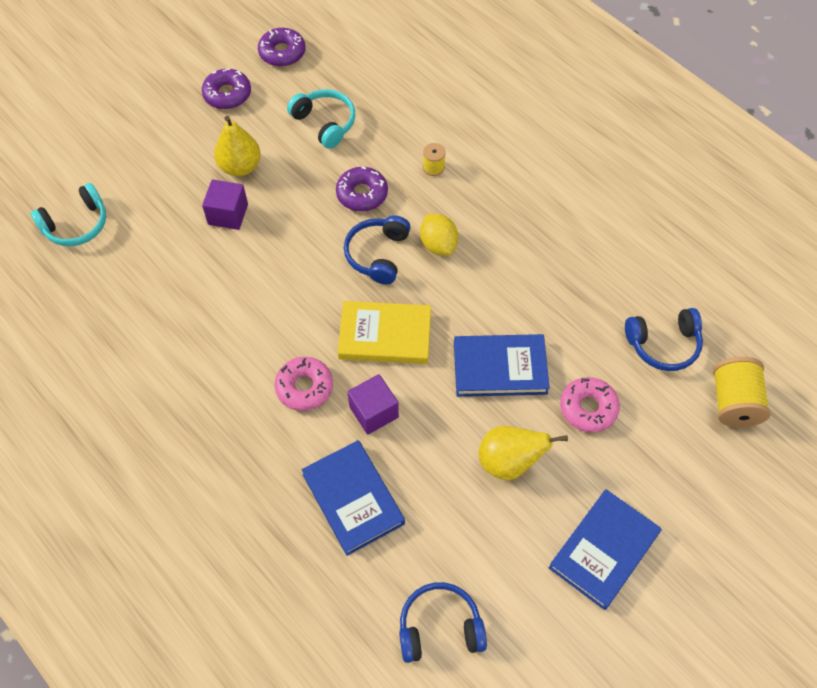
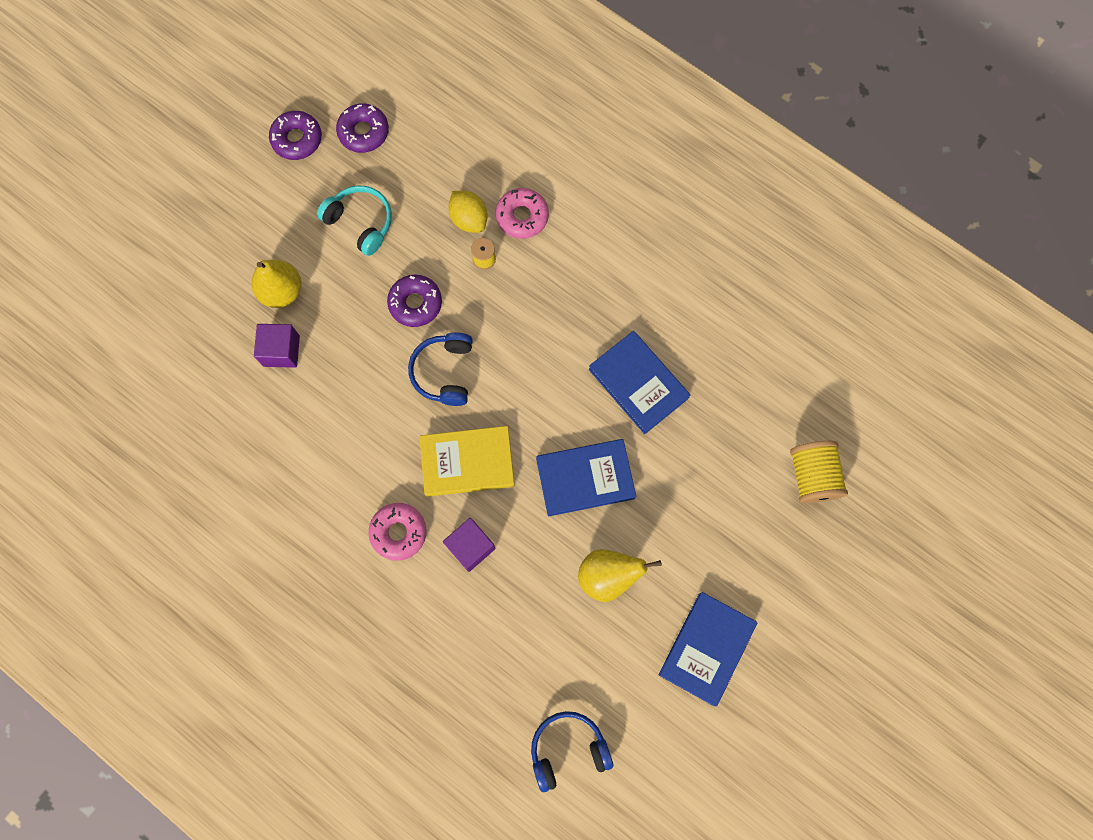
camera: 10 degrees left, 15 degrees up
turquoise headphones [30,183,106,246] -> none
purple donut [202,69,251,109] -> purple donut moved to [336,103,389,153]
blue book [301,440,405,556] -> blue book moved to [589,331,690,434]
yellow lemon [420,214,458,255] -> yellow lemon moved to [448,191,487,233]
pink donut [560,377,620,433] -> pink donut moved to [496,188,549,239]
blue headphones [625,308,703,371] -> none

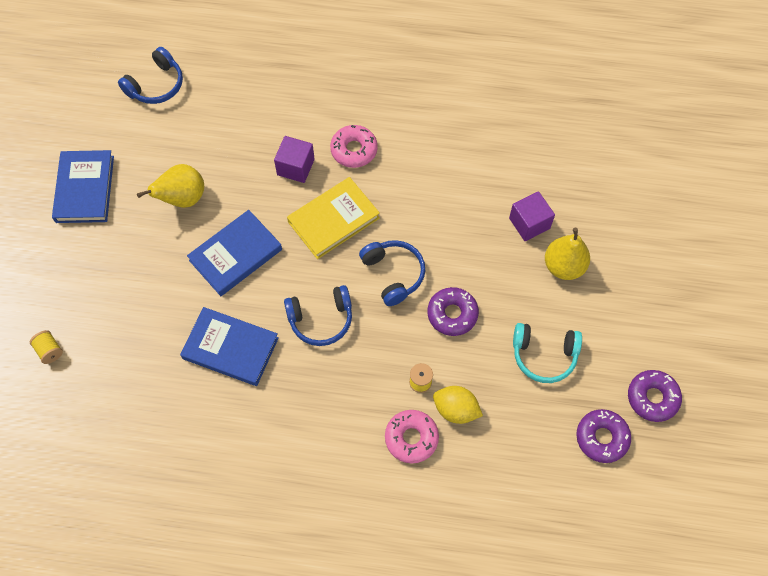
camera: 150 degrees right, 10 degrees down
yellow spool [790,441,848,503] -> yellow spool [30,330,63,364], size x0.53
none -> blue headphones [284,285,352,346]

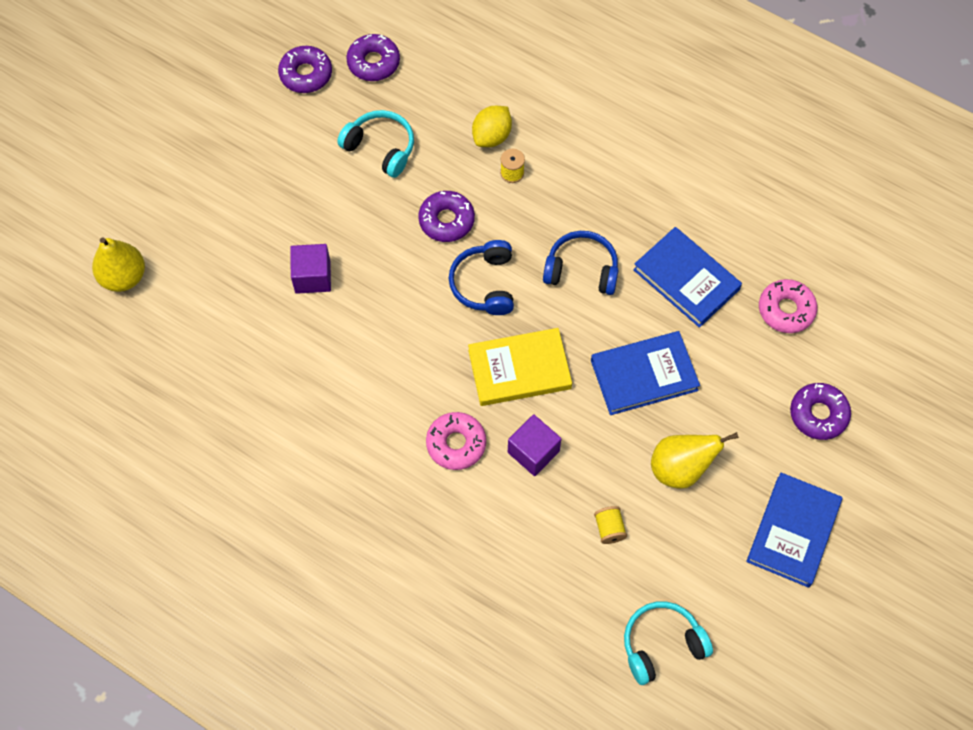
camera: 155 degrees left, 0 degrees up
yellow spool [30,330,63,364] -> yellow spool moved to [594,506,627,544]
blue headphones [118,47,183,104] -> turquoise headphones [624,601,713,685]
pink donut [385,410,439,463] -> pink donut moved to [759,279,817,333]
yellow lemon [433,386,483,424] -> yellow lemon turned 75 degrees clockwise [472,106,512,147]
yellow pear [545,228,590,280] -> yellow pear moved to [92,237,145,292]
none -> purple donut [790,383,851,440]

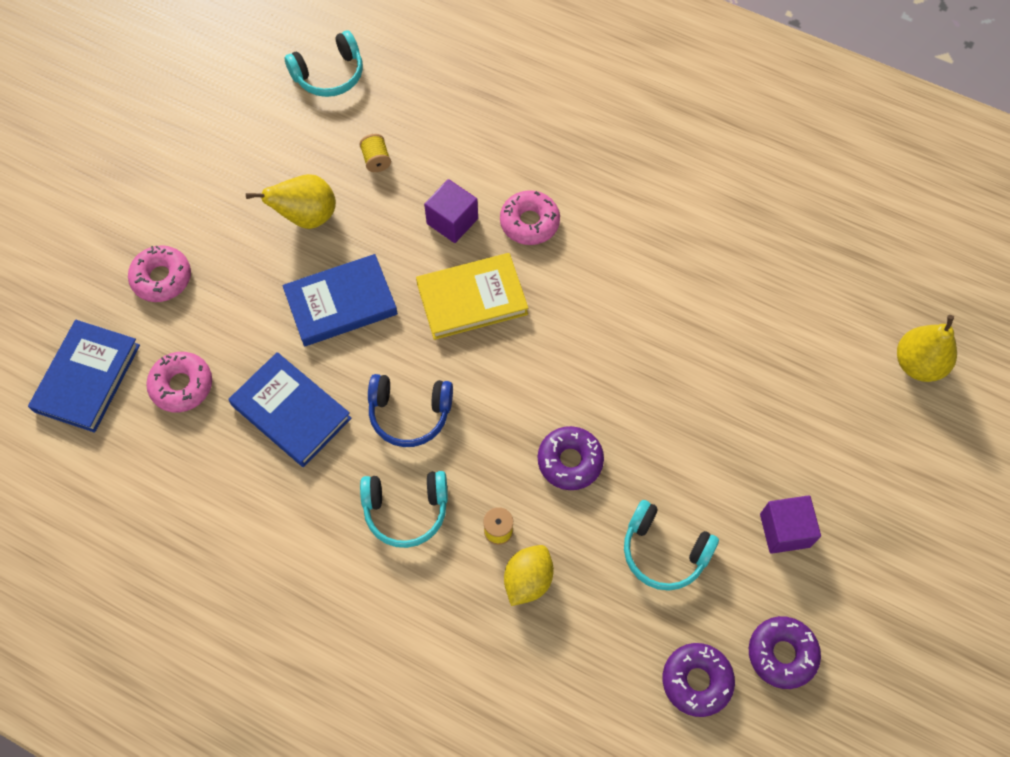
camera: 175 degrees right, 0 degrees up
purple cube [290,244,331,294] -> purple cube moved to [760,495,821,554]
blue headphones [449,240,514,315] -> none
blue book [746,473,842,588] -> blue book moved to [28,320,140,433]
purple donut [790,383,851,440] -> pink donut [128,245,191,302]
none -> turquoise headphones [360,471,448,548]

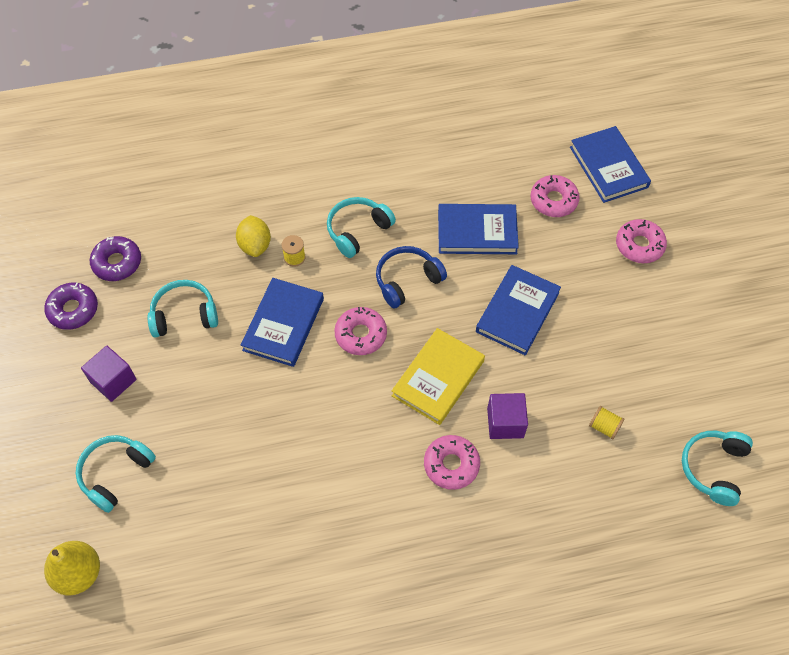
camera: 140 degrees right, 5 degrees down
yellow pear [246,174,336,229] -> none
purple donut [538,426,604,490] -> blue book [241,278,324,367]
none -> turquoise headphones [76,435,156,513]
none -> pink donut [334,307,387,355]

